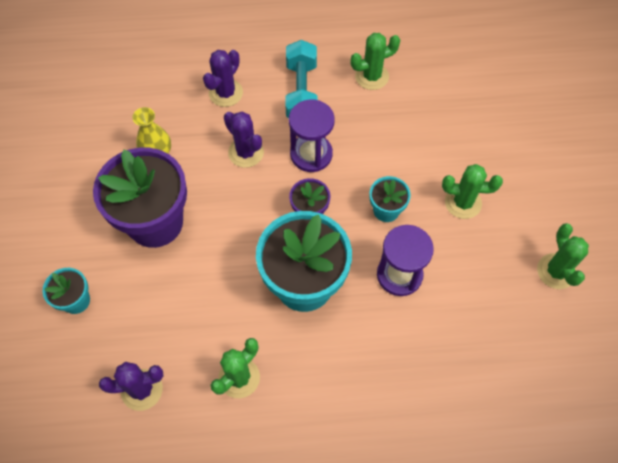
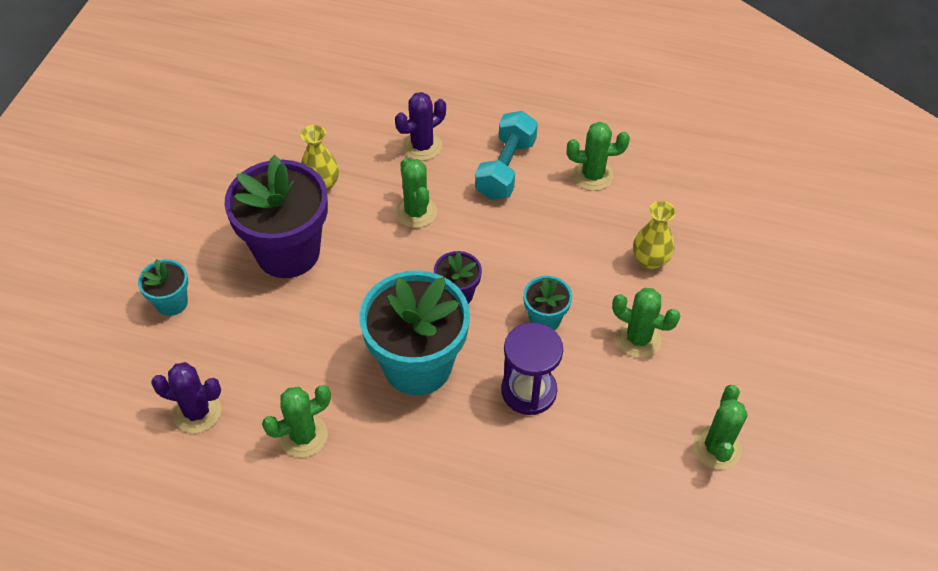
camera: 20 degrees right, 10 degrees down
purple cactus [224,112,264,168] -> green cactus [395,158,437,228]
purple hourglass [289,99,335,172] -> none
none -> yellow vase [633,201,676,269]

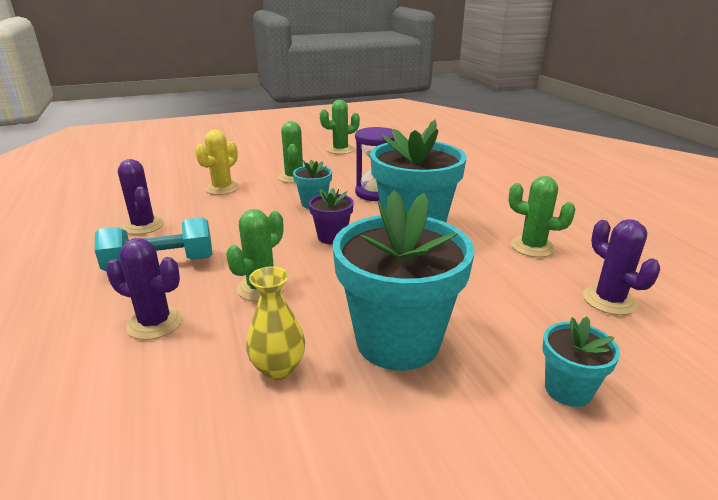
camera: 125 degrees left, 25 degrees down
purple flower pot [224,155,328,278] -> turquoise flower pot [333,190,474,371]
green cactus [567,122,630,191] -> purple cactus [118,159,164,235]
yellow vase [633,201,676,269] -> yellow cactus [195,130,239,195]

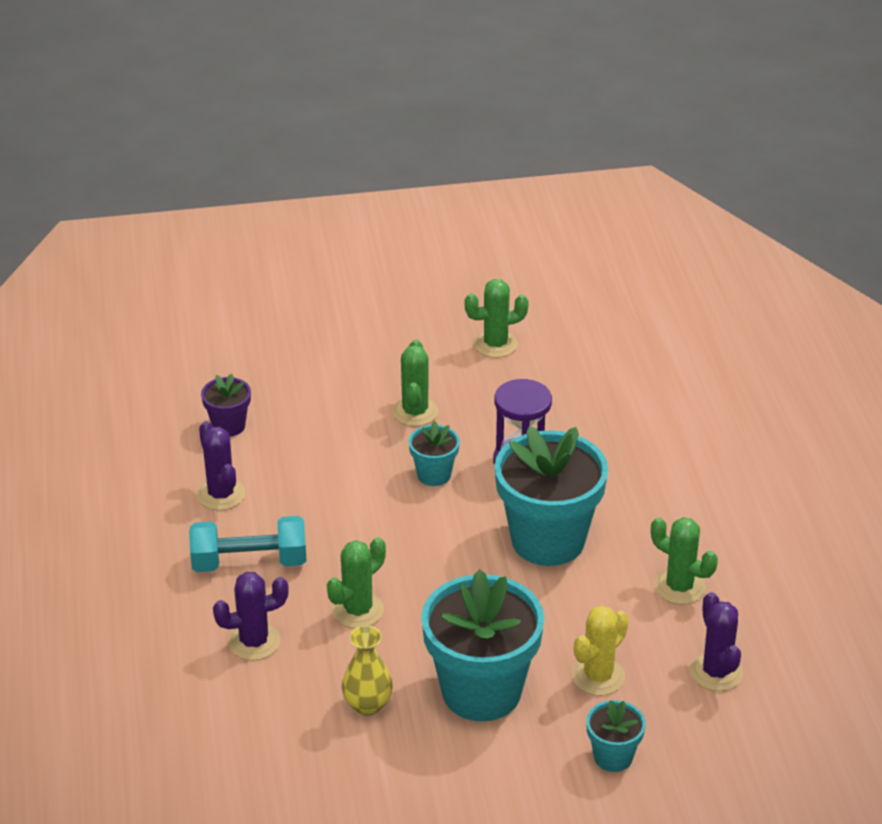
camera: 10 degrees right, 10 degrees up
purple cactus [106,238,183,340] -> purple cactus turned 45 degrees counterclockwise [213,572,289,660]
yellow cactus [195,130,239,195] -> yellow cactus moved to [572,605,628,696]
purple flower pot [309,188,354,244] -> purple flower pot moved to [201,374,251,437]

